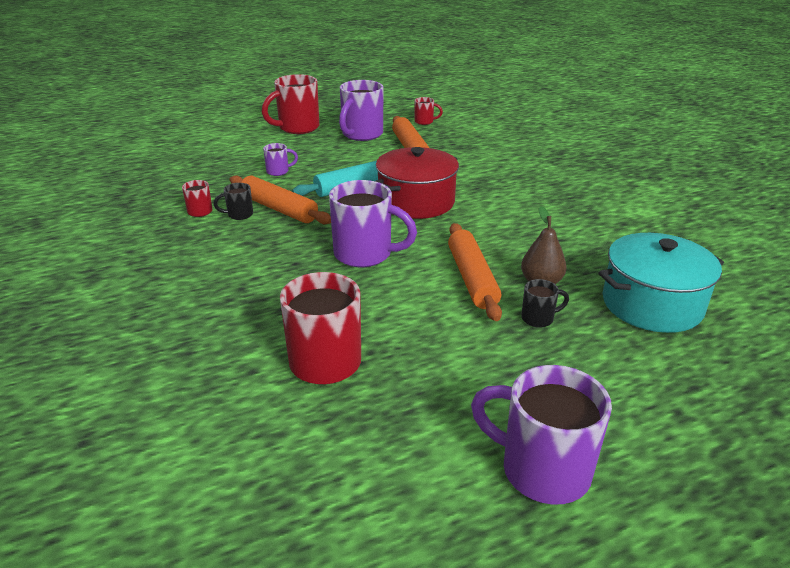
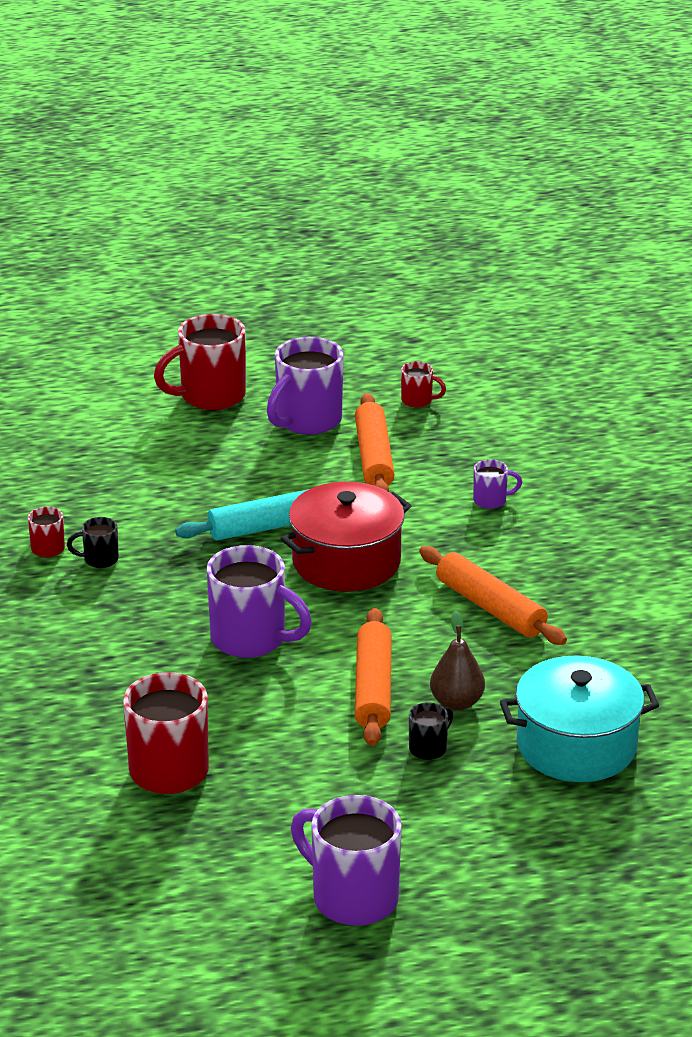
camera: 10 degrees right, 0 degrees up
orange rolling pin [229,176,331,224] -> orange rolling pin moved to [419,546,567,645]
purple mug [263,143,298,176] -> purple mug moved to [473,459,522,509]
black mug [521,279,569,328] -> black mug turned 45 degrees counterclockwise [409,702,453,760]

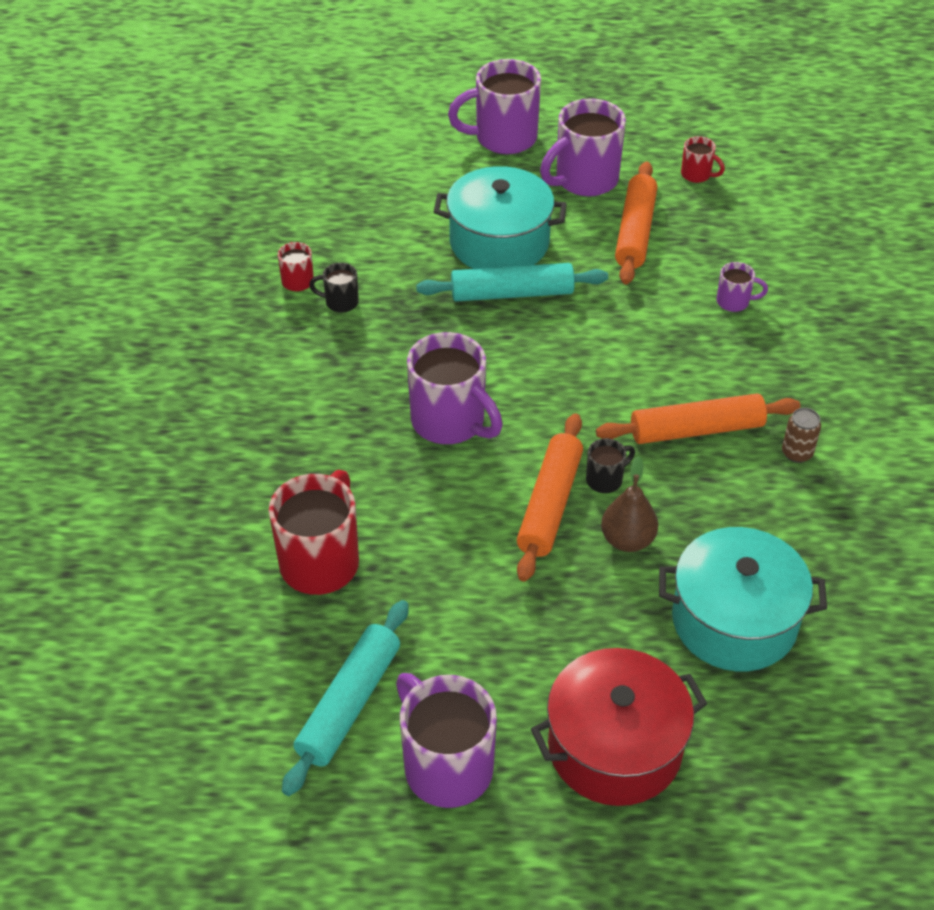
camera: 15 degrees right, 15 degrees up
red mug [154,314,246,410] -> purple mug [448,59,541,154]
red pot [281,482,411,592] -> red pot moved to [531,648,707,806]
black mug [409,702,453,760] -> black mug moved to [586,438,635,493]
orange rolling pin [419,546,567,645] -> orange rolling pin turned 75 degrees counterclockwise [596,393,800,444]
none -> turquoise rolling pin [282,600,409,796]
none -> turquoise pot [434,166,567,269]
none -> brown can [782,408,821,463]

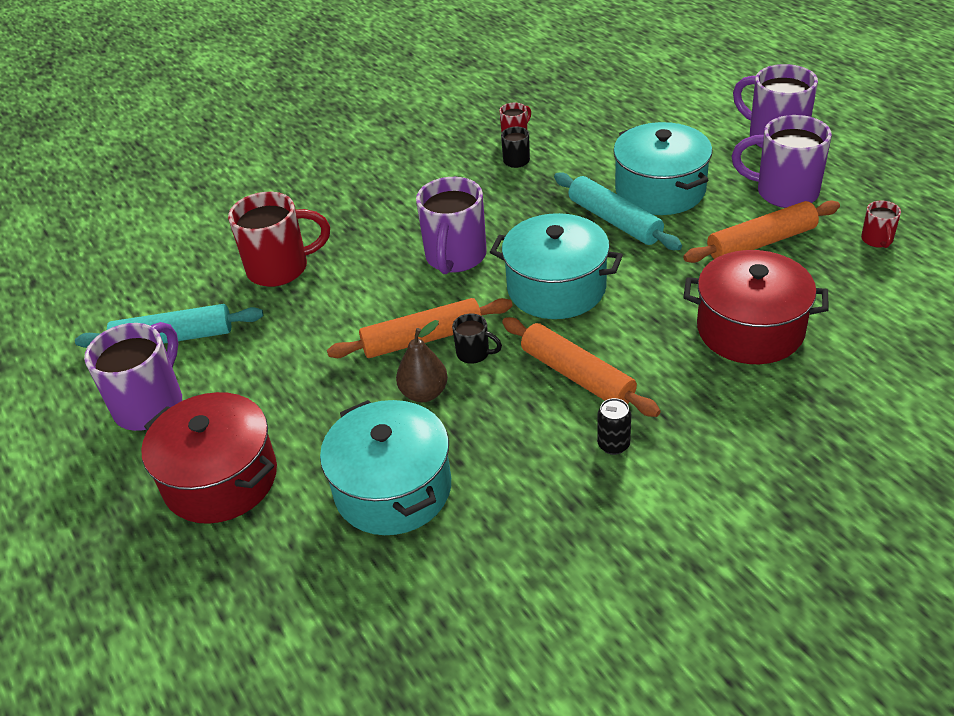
camera: 60 degrees right, 5 degrees down
purple mug [717,262,768,312] -> red pot [684,250,829,364]
brown can [782,408,821,463] -> black can [597,398,631,455]
none -> turquoise pot [490,213,623,319]

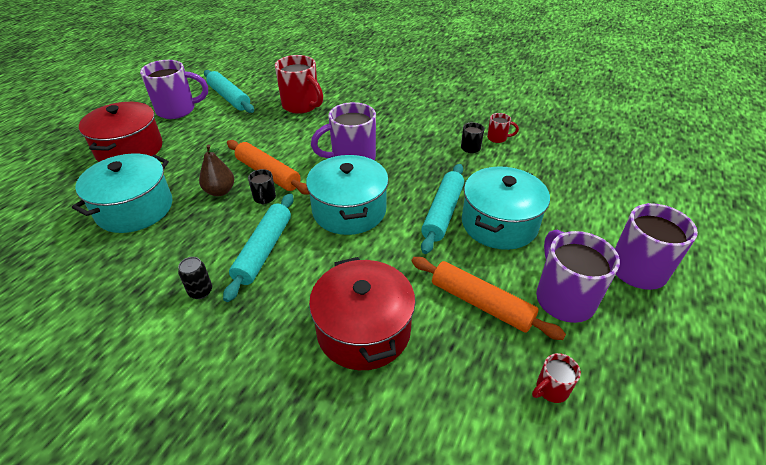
camera: 55 degrees right, 0 degrees up
orange rolling pin [502,317,661,417] -> turquoise rolling pin [223,193,294,302]

